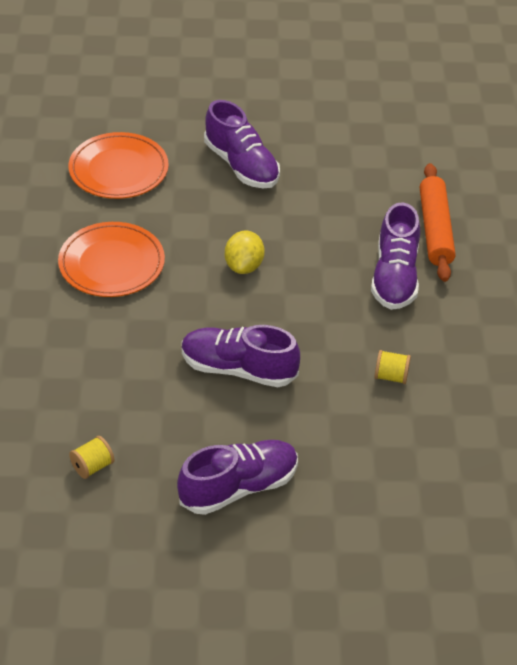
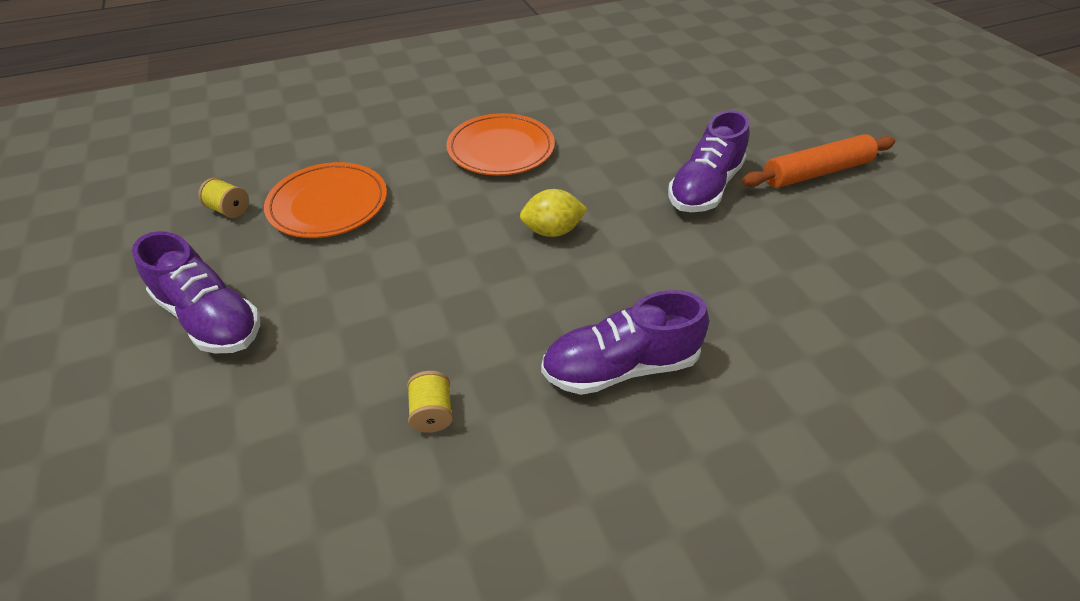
camera: 70 degrees right, 0 degrees up
orange plate [69,132,169,199] -> orange plate moved to [264,162,387,238]
purple shoe [182,325,300,387] -> none
orange rolling pin [420,163,455,282] -> orange rolling pin moved to [742,134,895,188]

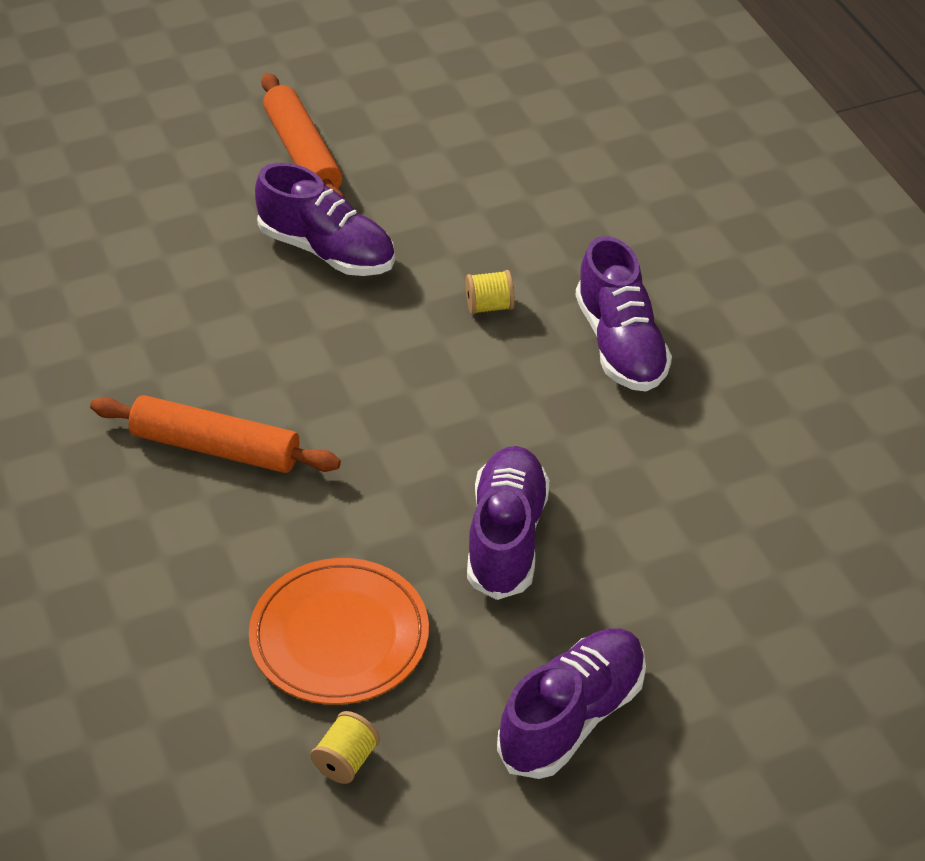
camera: 90 degrees left, 0 degrees up
yellow spool [407,371,453,433] -> yellow spool moved to [466,270,515,314]
orange plate [446,113,555,176] -> orange rolling pin [90,395,341,473]
yellow lemon [520,189,587,237] -> none
none -> purple shoe [467,446,550,600]

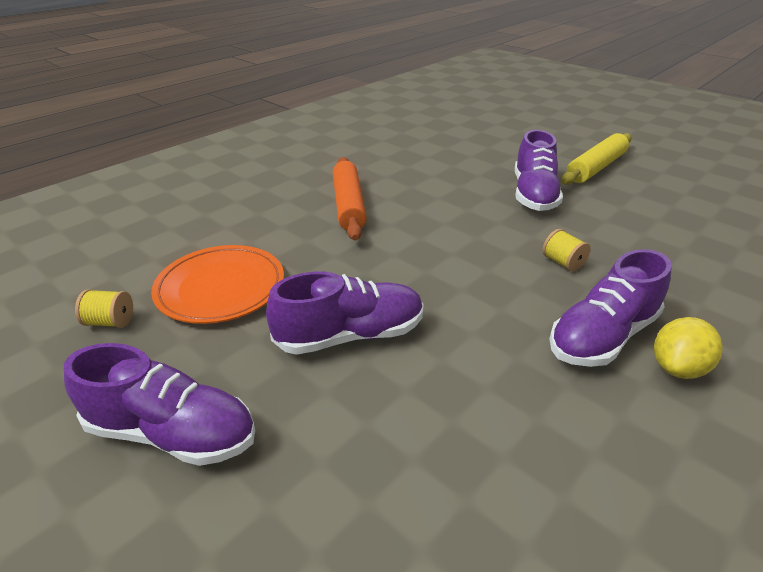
camera: 65 degrees right, 10 degrees down
orange rolling pin [261,73,345,198] -> yellow rolling pin [561,133,632,185]
none -> yellow lemon [654,317,723,379]

